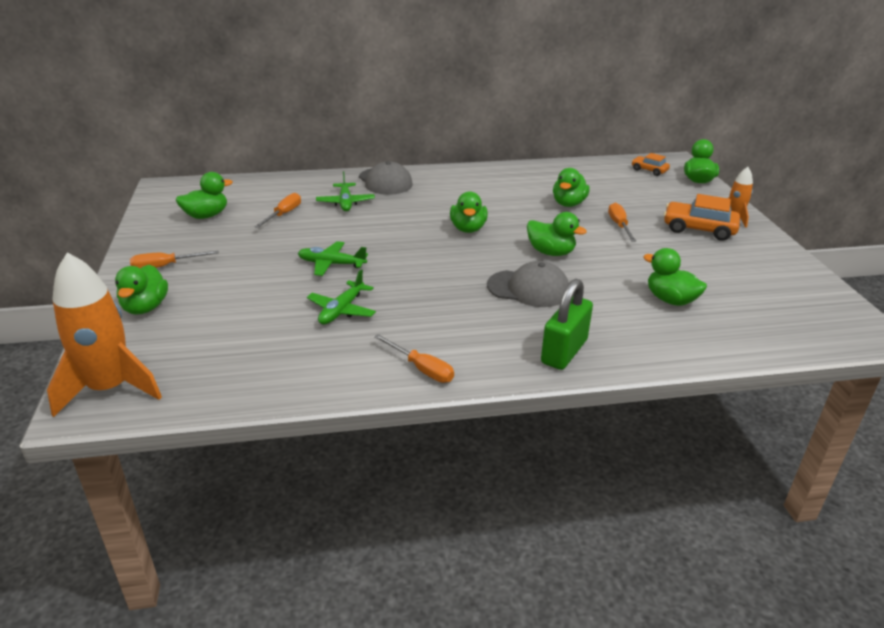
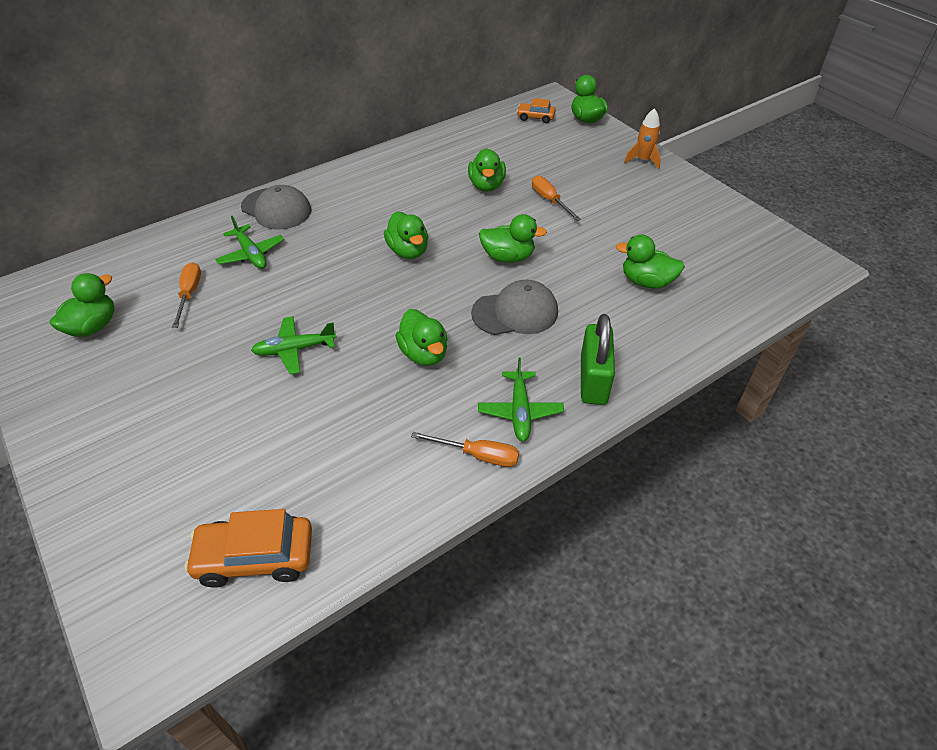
camera: 25 degrees left, 15 degrees up
orange rocket [47,252,162,417] -> none
green duck [115,265,168,315] -> green duck moved to [396,309,448,366]
orange screwdriver [130,251,219,268] -> none
green plane [307,269,376,325] -> green plane moved to [478,357,564,441]
orange car [664,194,740,241] -> orange car moved to [185,509,312,587]

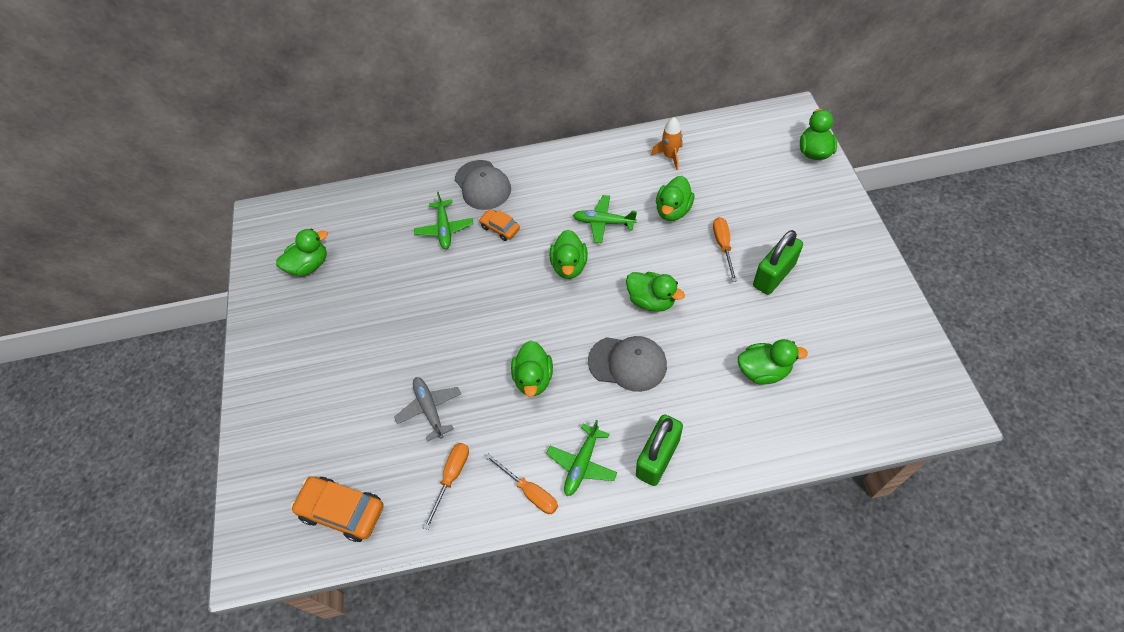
camera: 30 degrees right, 10 degrees up
orange screwdriver [172,262,201,328] -> orange screwdriver moved to [423,443,469,530]
green plane [251,316,337,374] -> green plane moved to [573,195,637,243]
orange car [517,98,556,123] -> orange car moved to [479,209,520,241]
green duck [616,234,685,289] -> green duck turned 135 degrees clockwise [738,339,808,385]
orange rocket [624,108,661,169] -> orange rocket moved to [651,117,682,170]
none -> grey plane [394,377,461,441]
none -> green padlock [753,230,803,295]

